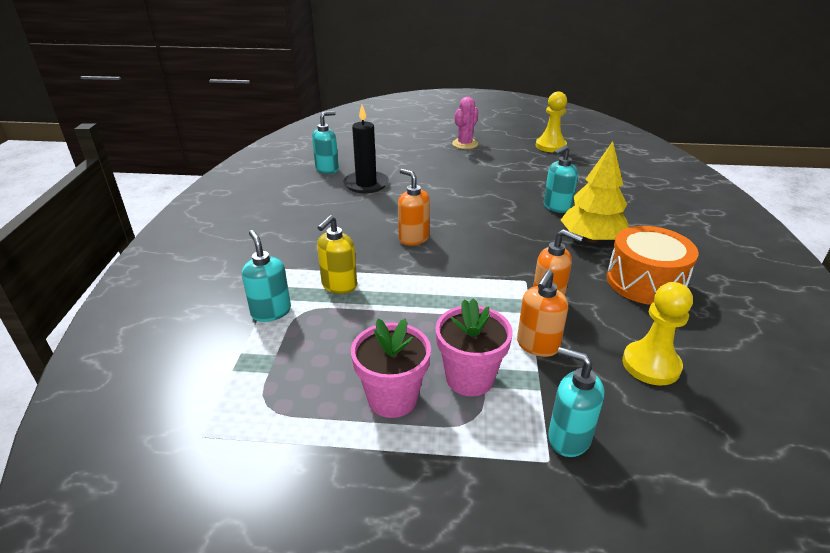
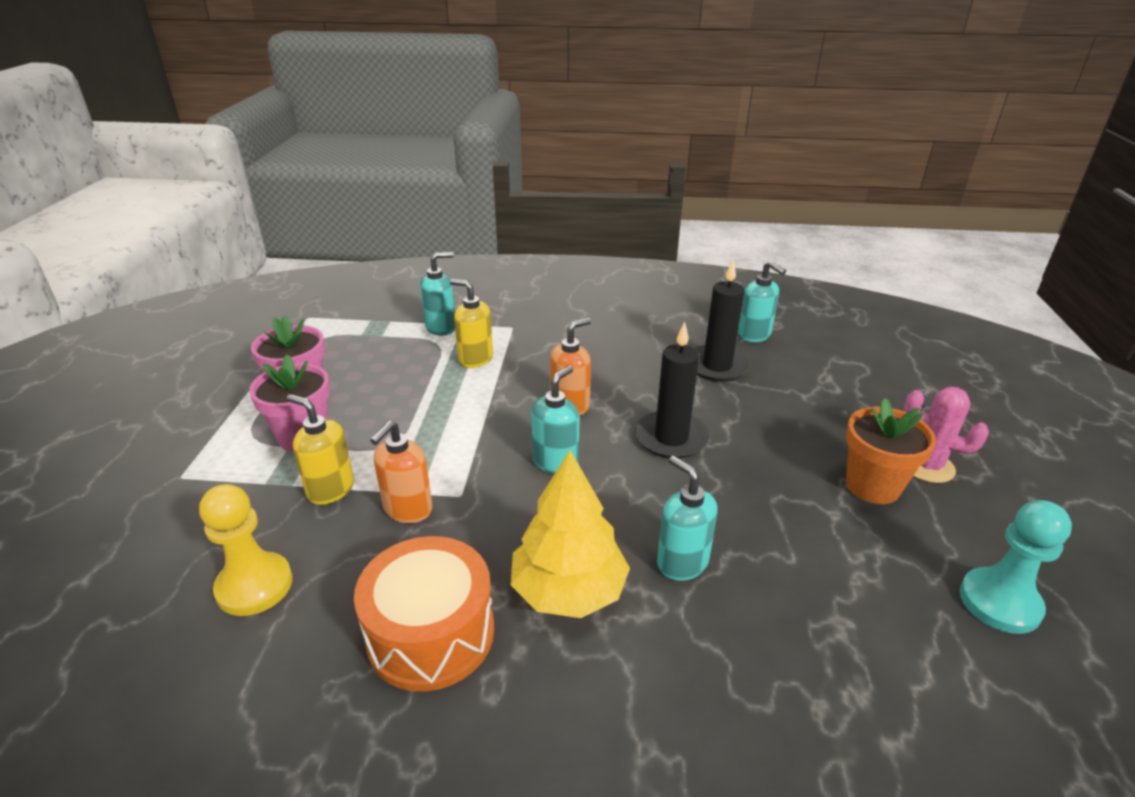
camera: 90 degrees right, 0 degrees up
orange soap dispenser [517,270,568,357] -> yellow soap dispenser [287,394,354,505]
yellow pawn [536,91,567,152] -> turquoise pawn [960,500,1072,634]
turquoise soap dispenser [548,347,604,457] -> turquoise soap dispenser moved to [531,366,579,474]
none -> black candle [635,322,710,459]
none -> orange flower pot [846,398,936,504]

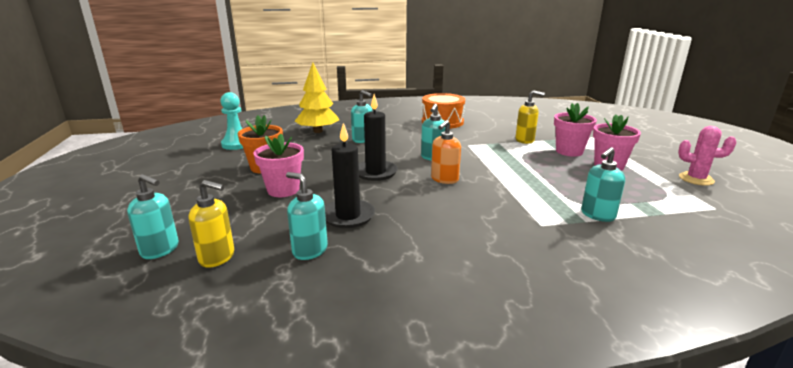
camera: 165 degrees right, 10 degrees down
yellow pawn [199,484,293,616] -> none
orange soap dispenser [370,421,433,523] -> none
yellow soap dispenser [450,279,493,368] -> yellow soap dispenser moved to [189,180,234,268]
yellow tree [510,450,630,618] -> yellow tree moved to [295,63,339,133]
pink cactus [904,387,989,483] -> pink cactus moved to [678,126,737,186]
none -> turquoise soap dispenser [127,174,179,259]
none -> pink flower pot [254,134,304,197]

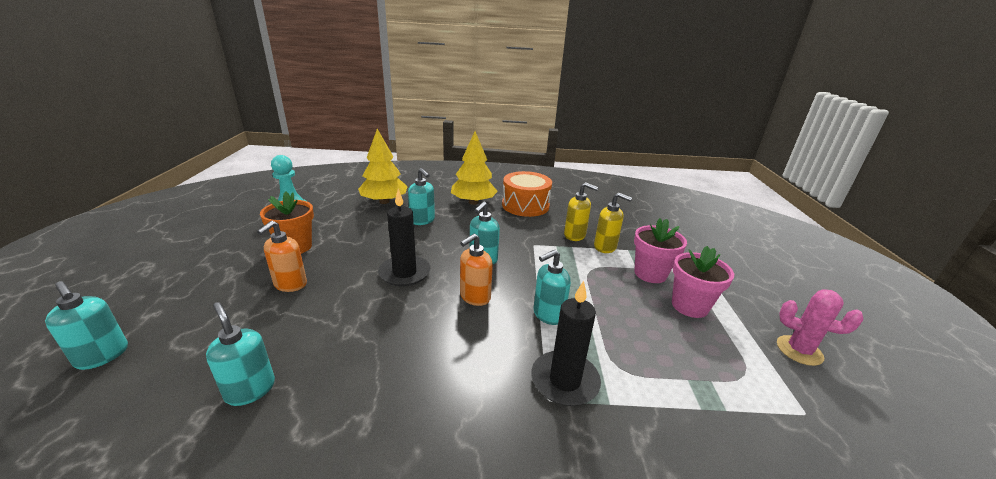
camera: 10 degrees right, 5 degrees up
yellow soap dispenser [189,180,234,268] -> yellow soap dispenser moved to [564,182,598,241]
pink flower pot [254,134,304,197] -> orange soap dispenser [257,221,307,292]
black candle [325,123,375,228] -> black candle moved to [531,280,601,406]
turquoise soap dispenser [581,147,625,222] -> turquoise soap dispenser moved to [533,250,571,325]
none -> yellow tree [451,131,498,205]

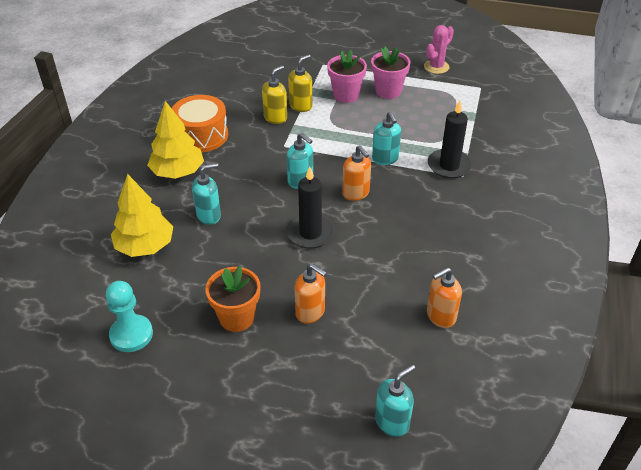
camera: 75 degrees left, 15 degrees up
turquoise soap dispenser [206,302,275,406] -> orange soap dispenser [427,268,462,328]

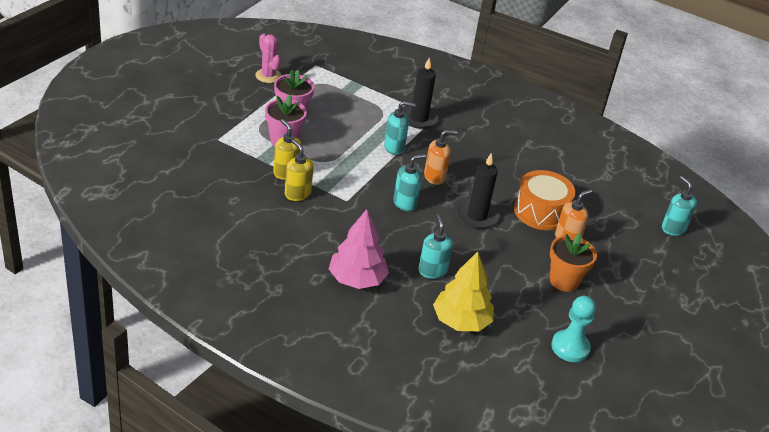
camera: 80 degrees left, 5 degrees down
yellow tree [147,101,204,179] -> pink tree [329,209,389,289]
orange drum [172,95,228,152] -> orange drum moved to [514,170,576,230]
orange soap dispenser [427,268,462,328] -> none

